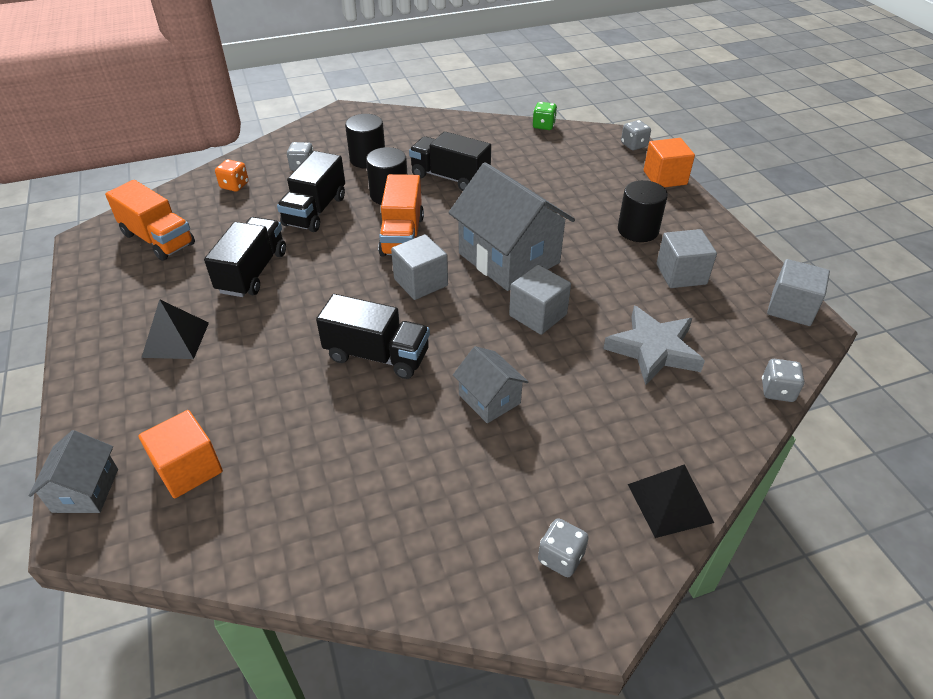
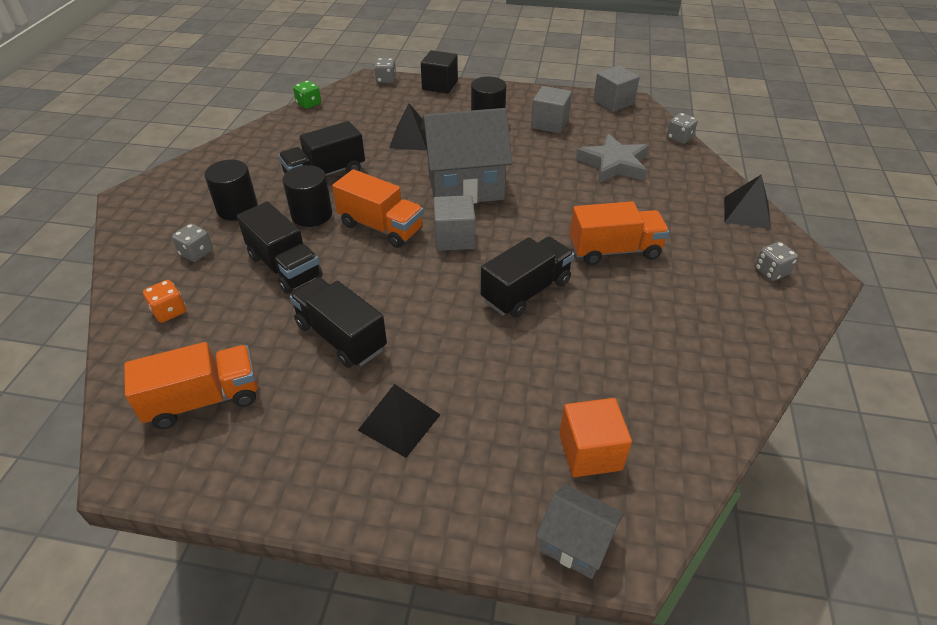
camera: 60 degrees left, 0 degrees up
grey house [453,346,528,423] -> orange truck [570,201,669,265]
grey cube [509,265,571,335] -> none
orange cube [644,138,695,187] -> black cube [421,50,458,94]
none -> black pyramid [389,103,427,151]

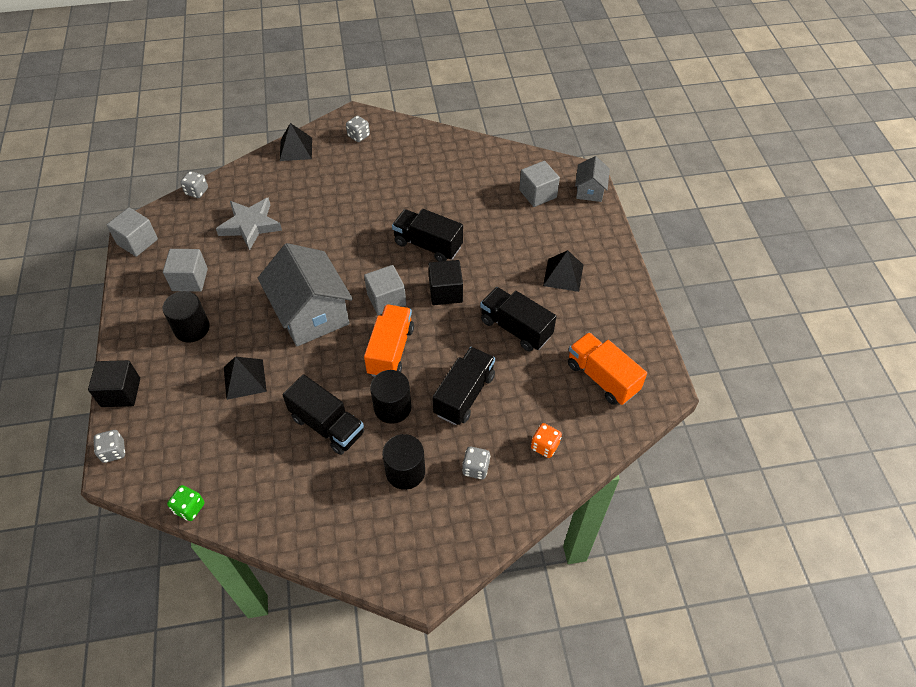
camera: 110 degrees left, 10 degrees up
black truck [290,278,387,368] -> black truck turned 105 degrees clockwise [480,287,557,352]
orange cube [559,398,632,477] -> grey cube [519,161,560,207]
orange truck [570,201,669,265] -> none
none -> black cube [428,260,463,305]

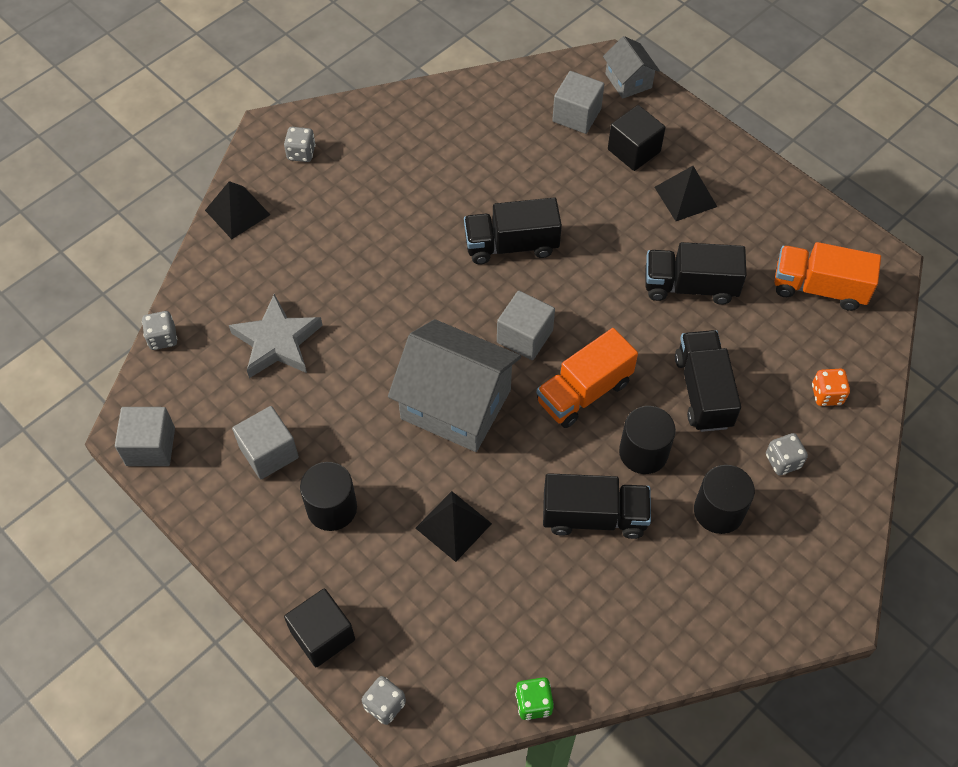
camera: 35 degrees left, 5 degrees up
orange truck [364,304,414,377] -> orange truck turned 105 degrees counterclockwise [536,328,638,428]
black cube [428,260,463,305] -> black cube moved to [608,105,666,171]

